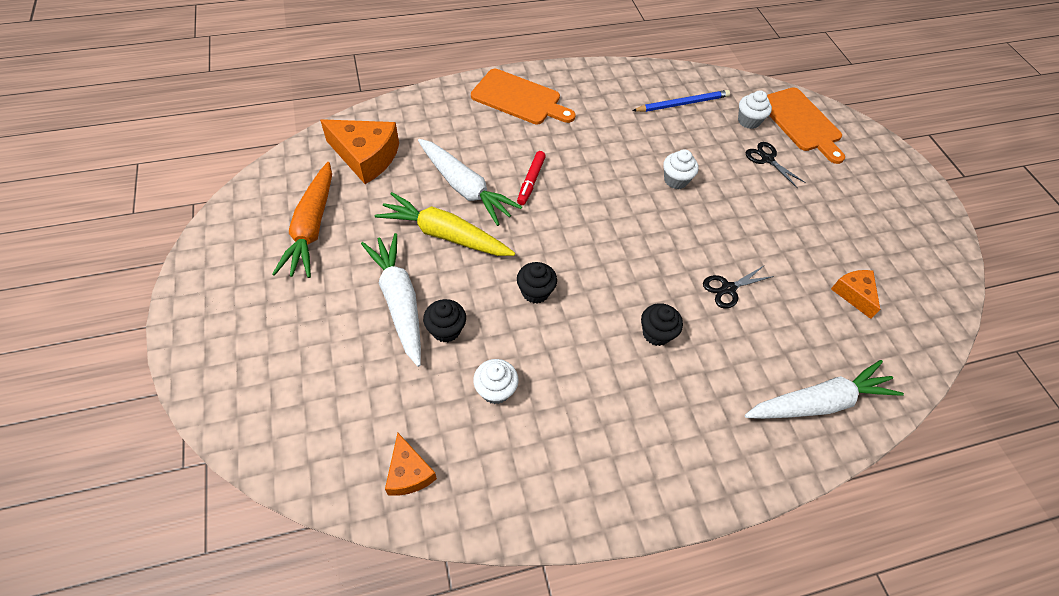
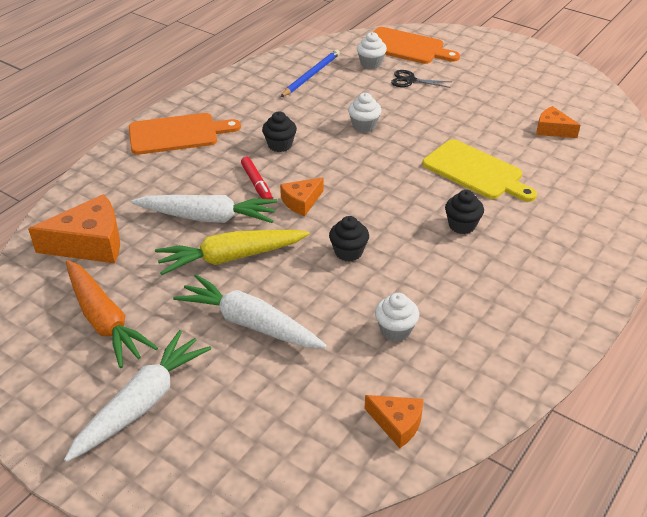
camera: 35 degrees left, 15 degrees down
black cupcake [423,299,466,343] -> black cupcake moved to [262,111,297,152]
black scissors [703,266,774,309] -> yellow cutting board [422,139,537,202]
white carrot [745,360,904,419] -> white carrot moved to [64,330,211,462]
none -> orange cheese [280,177,324,216]

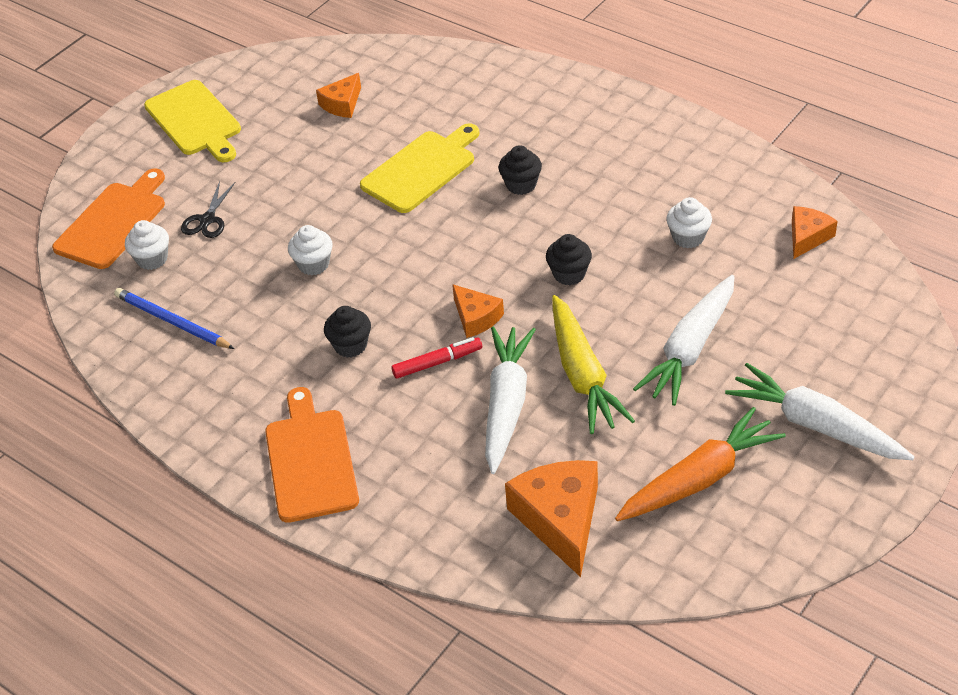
camera: 85 degrees left, 5 degrees up
none -> yellow cutting board [144,80,241,162]

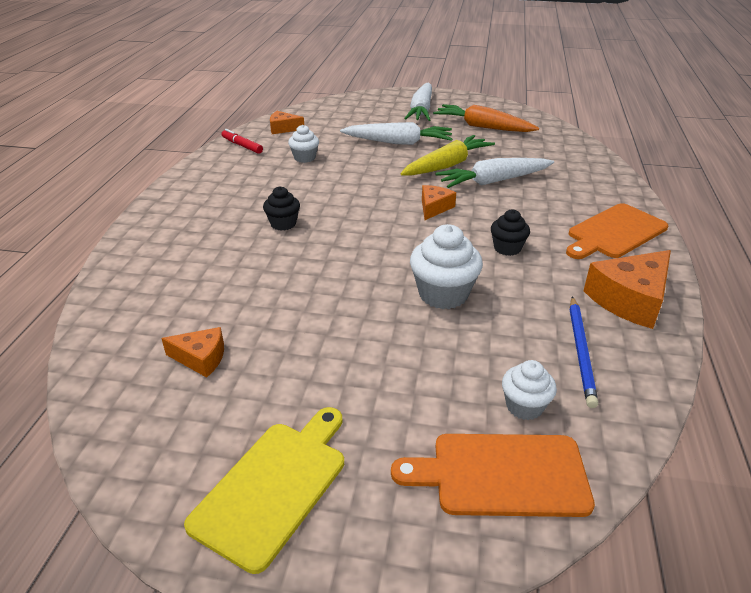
camera: 120 degrees left, 10 degrees down
black scissors [181,181,235,238] -> none
white cupcake [288,225,333,275] -> white cupcake [410,224,483,309], size x1.65
yellow cutting board [360,123,479,213] -> none
red marker [391,337,482,379] -> red marker moved to [221,129,263,154]
orange cheese [505,460,598,577] -> orange cheese moved to [583,250,671,329]
black cupcake [546,234,592,285] -> none

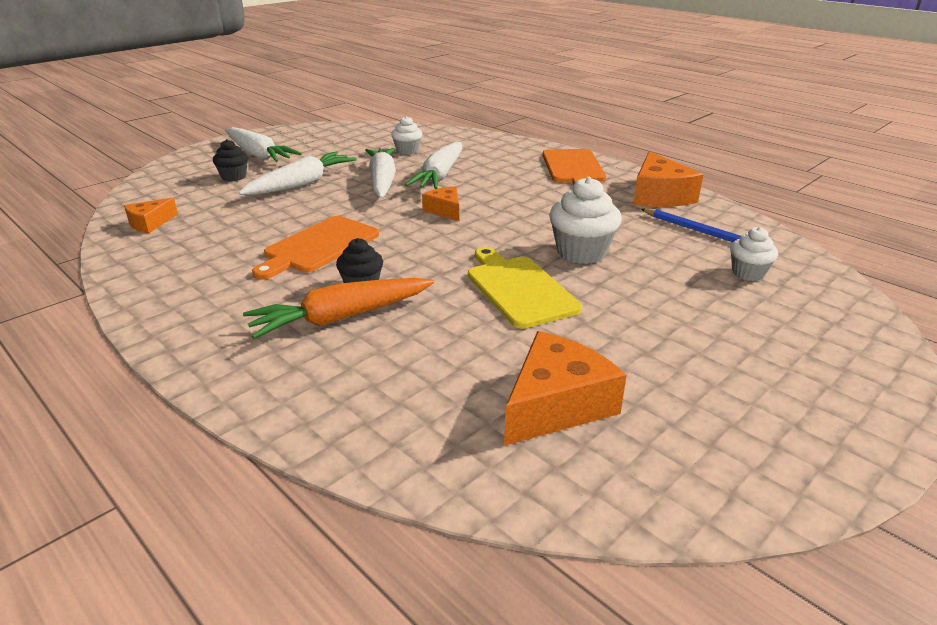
camera: 55 degrees left, 5 degrees down
orange cheese [161,327,224,378] -> orange cheese [504,331,627,446], size x1.75
yellow cutting board [184,407,344,574] -> yellow cutting board moved to [468,247,582,329]
red marker [221,129,263,154] -> none
white cupcake [288,125,319,163] -> white cupcake moved to [391,116,422,155]
orange cutting board [391,434,595,517] -> orange cutting board moved to [252,216,379,280]
yellow carrot [400,135,495,176] -> white carrot [365,148,396,199]
orange carrot [433,104,539,132] -> orange carrot moved to [243,278,434,339]
black cupcake [491,210,530,256] -> black cupcake moved to [213,139,248,181]

